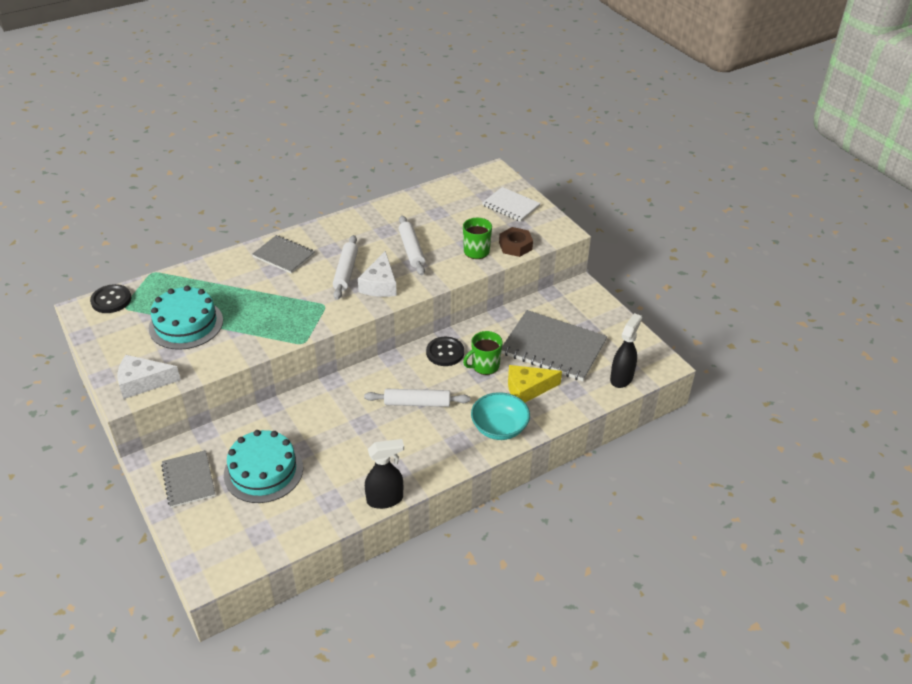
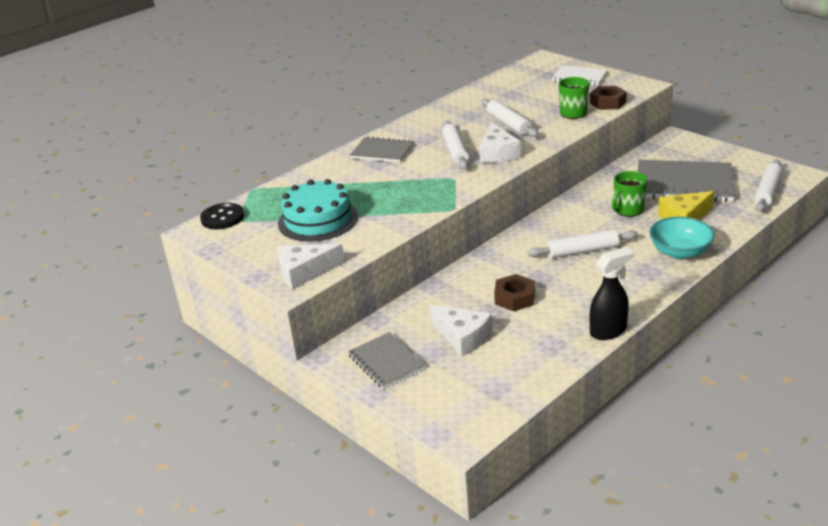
camera: 10 degrees left, 10 degrees down
turquoise cake [224,430,303,503] -> white cheese [429,305,492,356]
black button [426,337,464,366] -> none
black spray bottle [610,313,642,388] -> white rolling pin [754,159,782,212]
none -> brown nut [494,274,535,311]

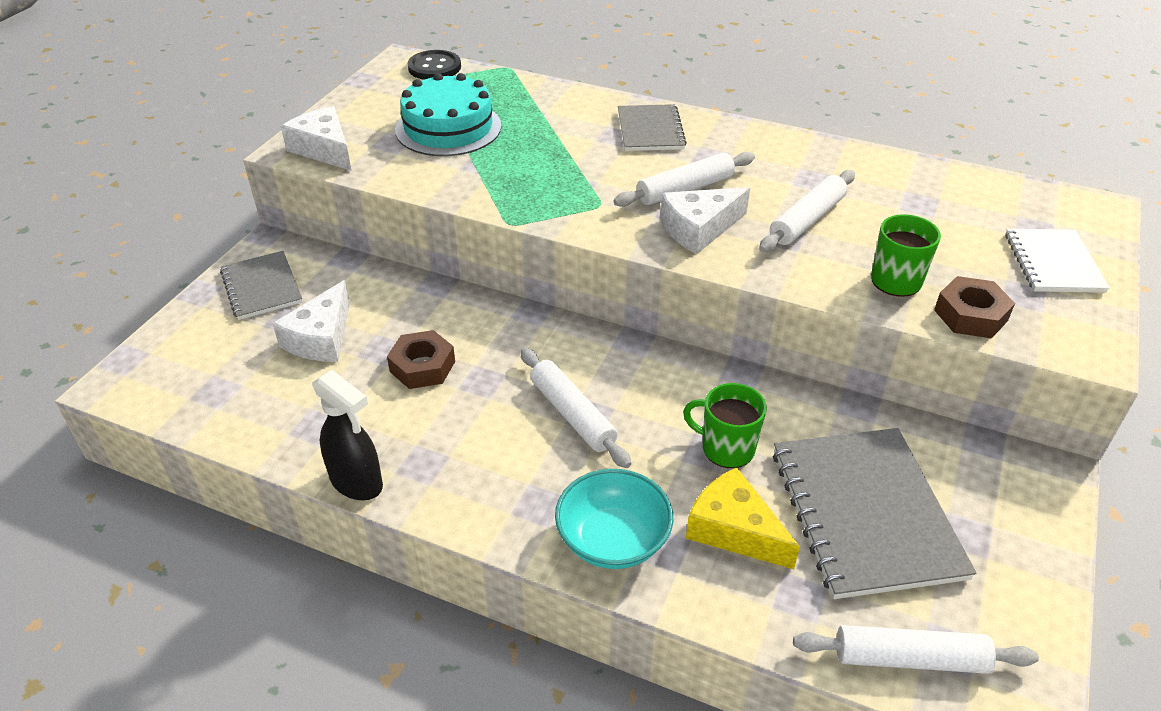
camera: 65 degrees right, 10 degrees up
grey notebook [348,332,426,389] -> grey notebook turned 60 degrees counterclockwise [220,251,302,320]

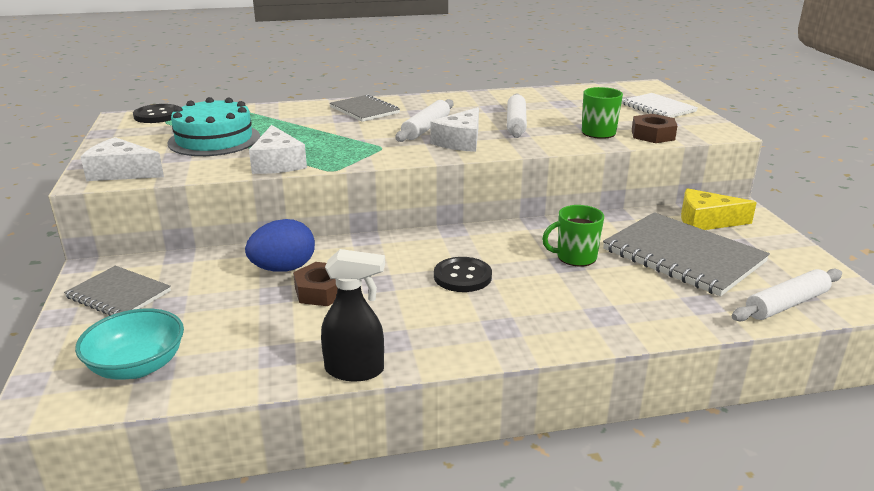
camera: 35 degrees left, 15 degrees down
white cheese [272,280,350,362] -> white cheese moved to [249,125,307,174]
white rolling pin [520,348,631,468] -> black button [434,257,492,292]
turquoise bowl [555,469,673,569] -> turquoise bowl moved to [75,308,184,380]
yellow cheese [686,467,800,569] -> yellow cheese moved to [681,188,757,230]
none -> blue egg [245,219,315,272]

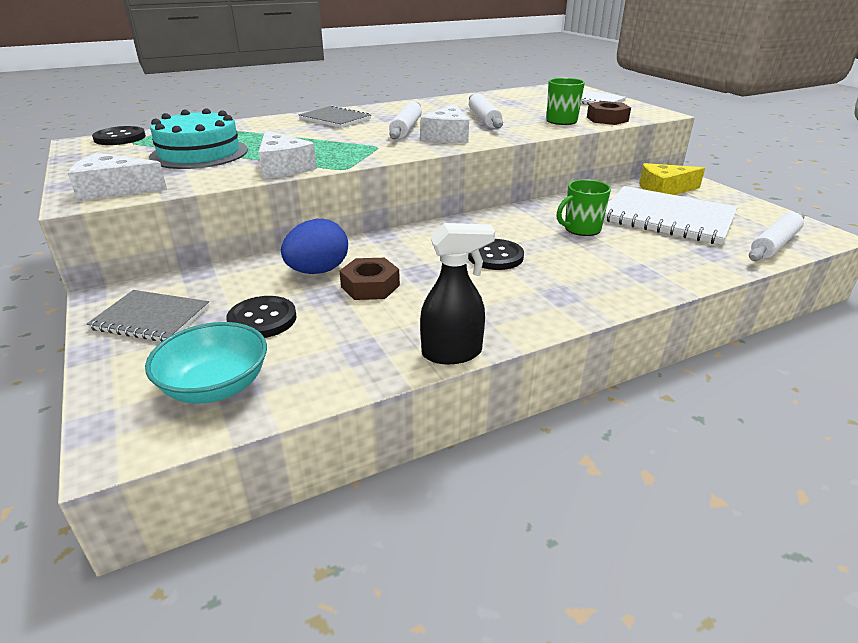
camera: 15 degrees left, 5 degrees up
grey notebook [603,212,770,296] -> white notebook [604,186,738,245]
none -> black button [226,296,297,338]

